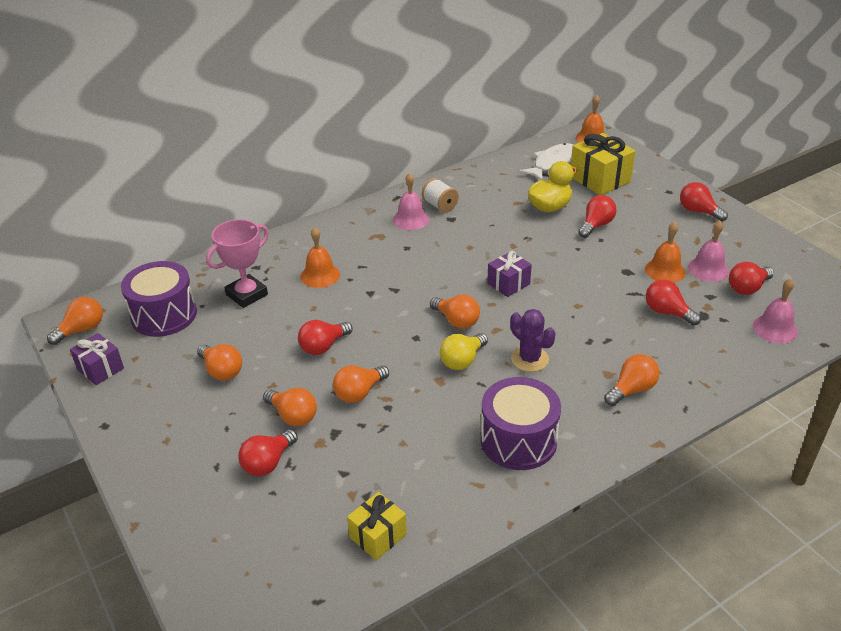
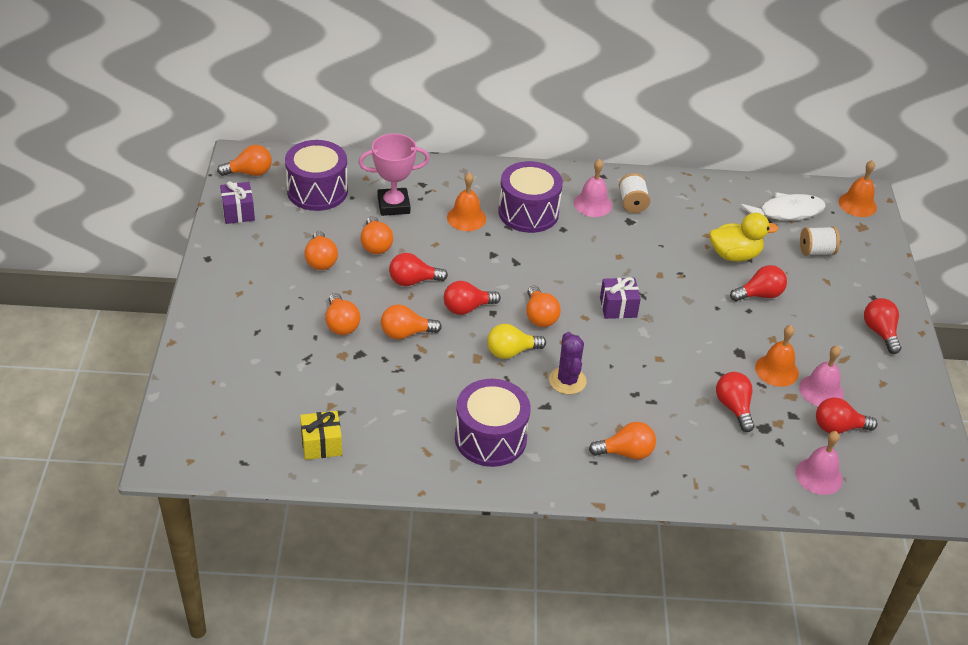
camera: 30 degrees right, 5 degrees up
red light bulb [238,430,298,477] -> red light bulb moved to [444,281,501,315]
yellow gift [571,133,636,195] -> white spool [800,226,840,256]
none -> orange light bulb [360,216,393,254]
none -> purple drum [498,161,563,233]

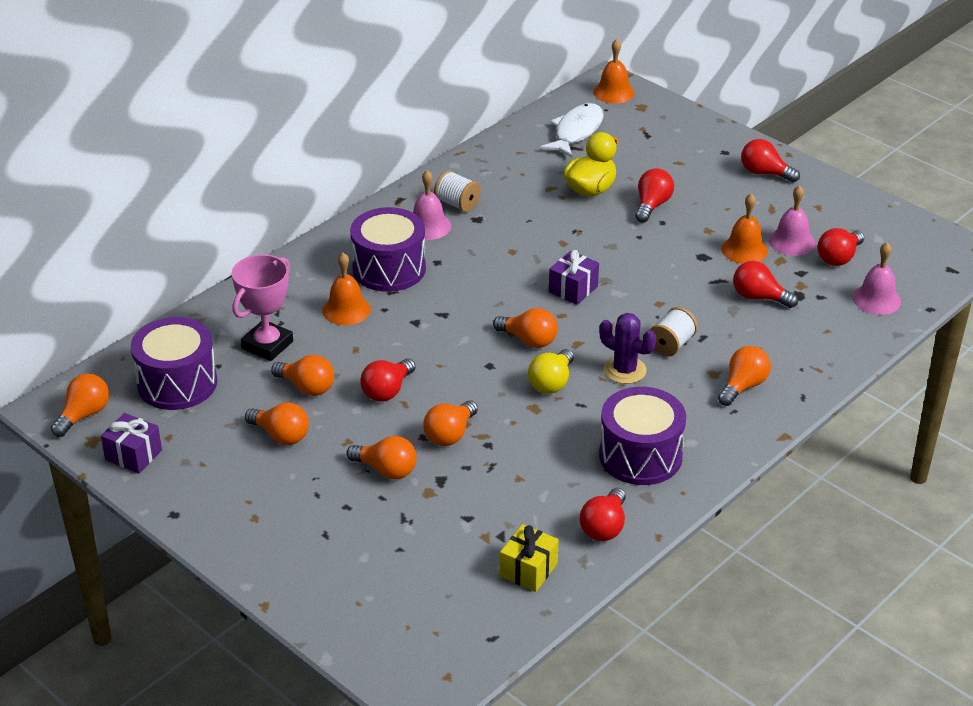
camera: 45 degrees left, 5 degrees down
red light bulb [444,281,501,315] -> red light bulb moved to [580,488,626,541]
white spool [800,226,840,256] -> white spool moved to [650,307,698,356]

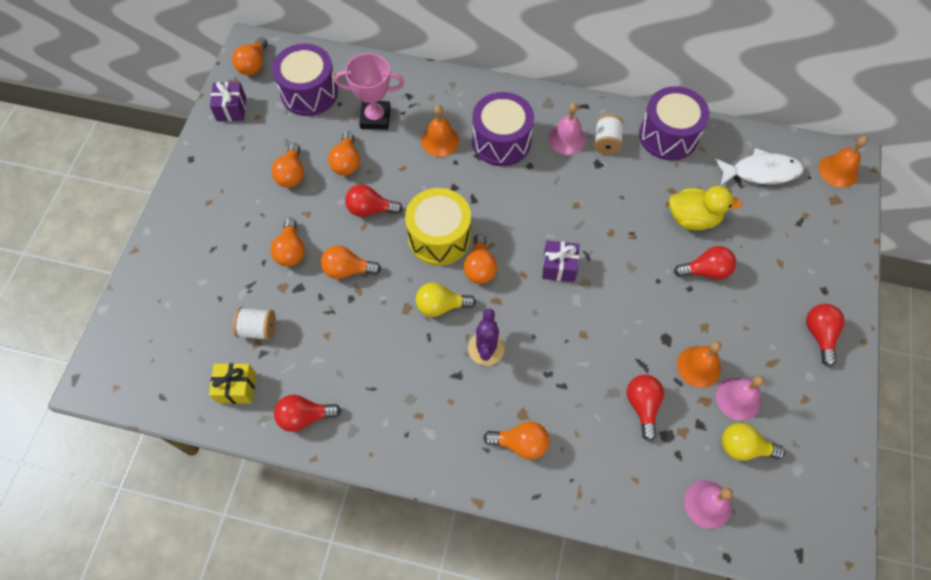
camera: 60 degrees right, 25 degrees up
orange light bulb [51,373,109,437] -> orange light bulb turned 105 degrees clockwise [232,37,268,75]
purple drum [599,387,686,485] -> purple drum moved to [639,86,710,161]
white spool [650,307,698,356] -> white spool moved to [233,307,276,341]
red light bulb [817,228,864,266] -> yellow light bulb [722,423,785,461]
none -> yellow drum [405,188,471,266]

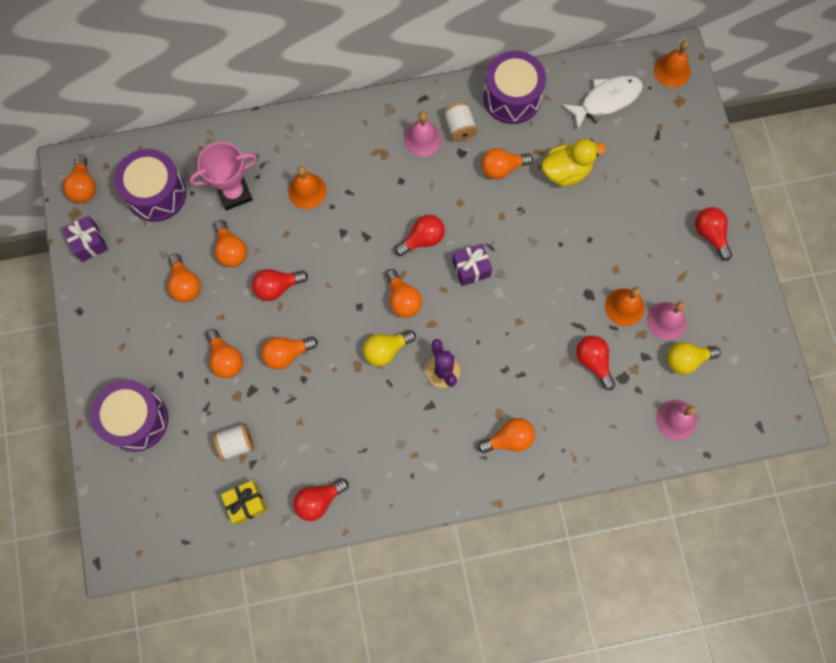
camera: 25 degrees left, 10 degrees up
yellow drum [405,188,471,266] -> none
purple drum [472,92,534,166] -> purple drum moved to [90,380,168,452]
red light bulb [674,246,736,280] -> red light bulb moved to [394,215,445,256]
none -> orange light bulb [481,148,533,180]

